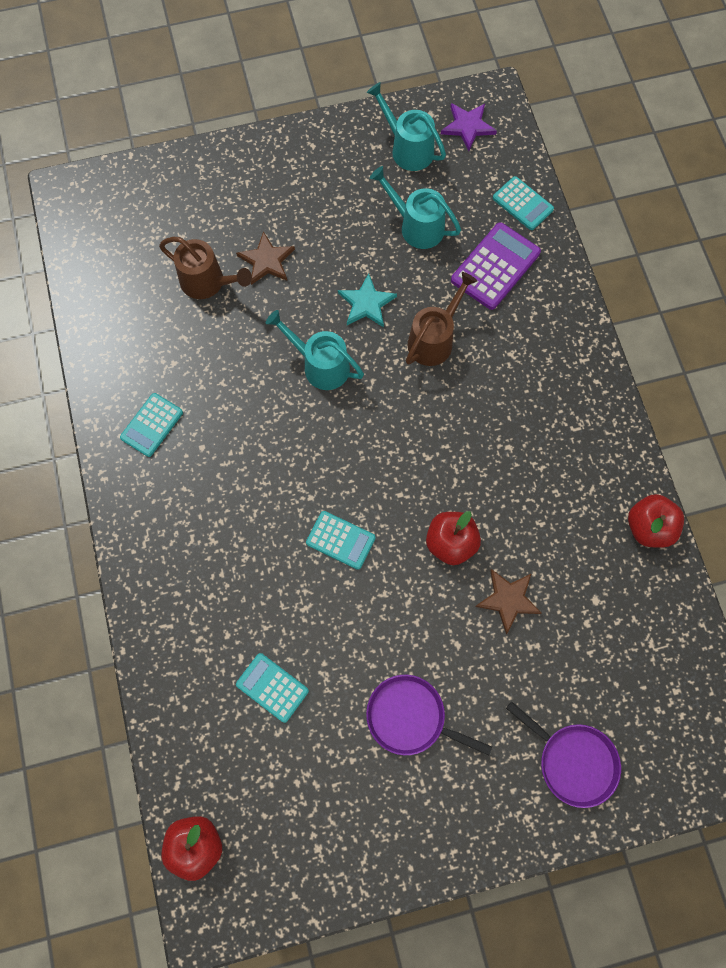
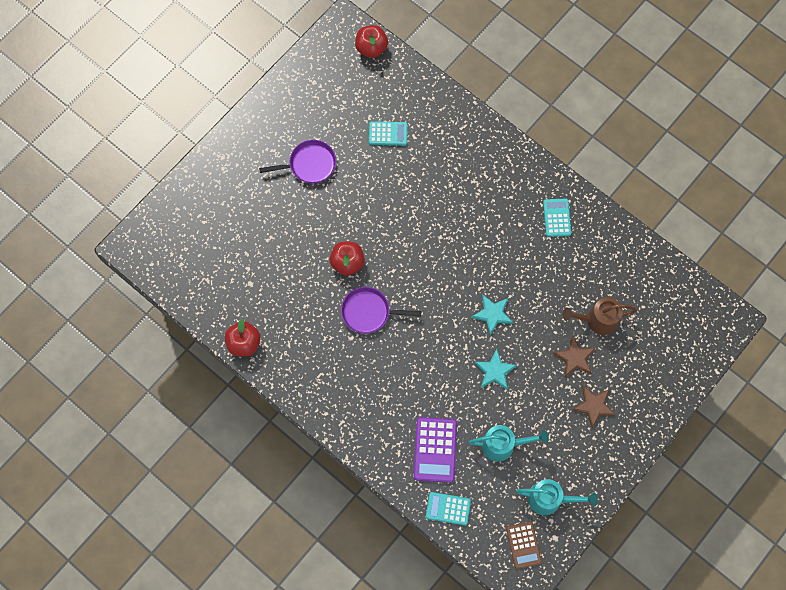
camera: 145 degrees right, 0 degrees up
turquoise watering can [266,310,364,390] -> turquoise star [471,294,513,335]
turquoise calculator [306,511,376,570] -> none
brown watering can [406,272,477,366] -> none
purple star [441,103,497,151] -> brown calculator [506,522,542,569]
brown star [475,569,542,634] -> brown star moved to [572,386,616,428]
purple pan [506,701,621,808] -> purple pan moved to [341,287,421,333]

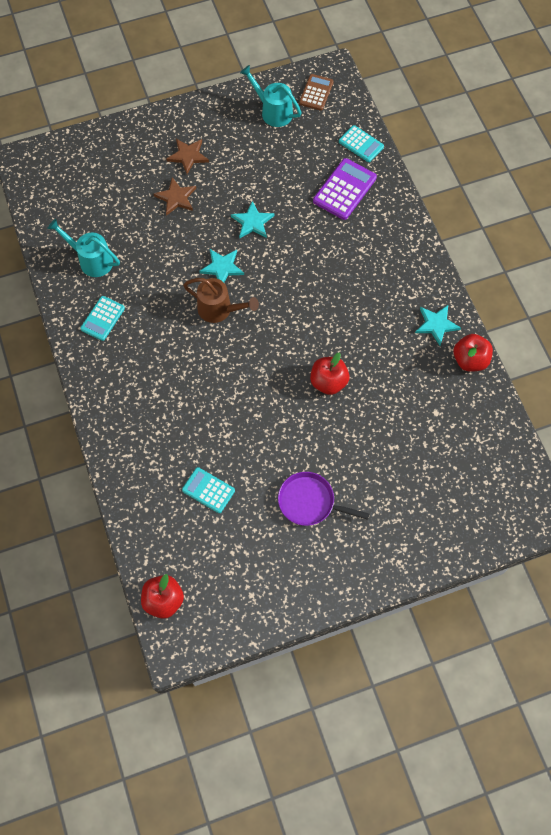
camera: 150 degrees left, 5 degrees down
purple pan [341,287,421,333] -> none
turquoise watering can [469,425,549,462] -> turquoise watering can moved to [47,219,120,277]
brown watering can [562,297,637,335] -> brown watering can moved to [183,278,259,323]
none -> turquoise star [415,305,461,346]

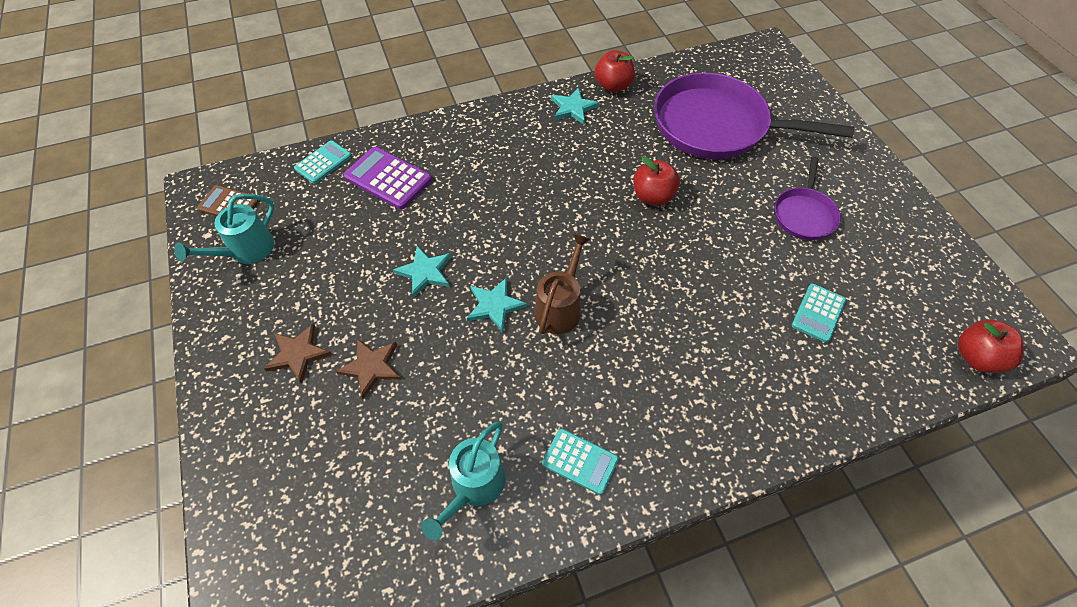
camera: 90 degrees left, 10 degrees down
none -> purple pan [654,73,854,159]

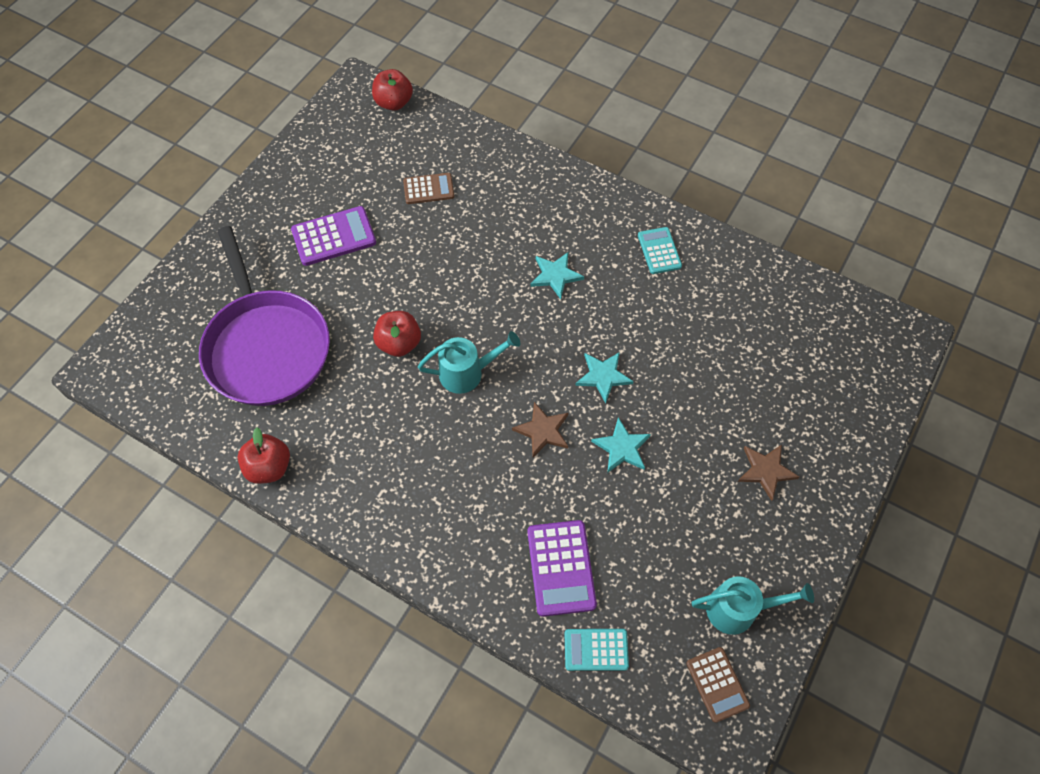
camera: 130 degrees left, 5 degrees up
brown star [335,339,401,399] -> brown star moved to [512,402,568,457]
turquoise watering can [421,422,506,540] -> turquoise watering can moved to [418,331,520,394]
brown watering can [535,234,590,335] -> none
turquoise star [551,87,599,125] -> turquoise star moved to [531,252,584,299]
purple pan [774,156,841,240] -> purple calculator [291,206,376,266]
turquoise calculator [792,284,846,343] -> brown calculator [403,173,454,204]

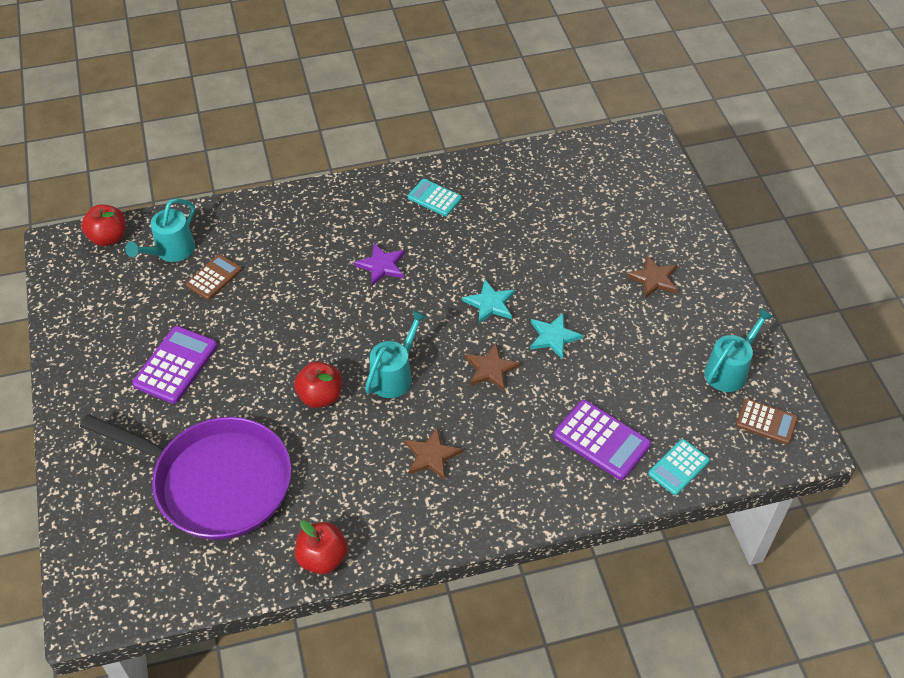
camera: 45 degrees left, 10 degrees down
turquoise star [531,252,584,299] -> purple star [354,243,405,286]
none -> turquoise watering can [125,198,195,262]
none -> brown star [404,427,463,480]

